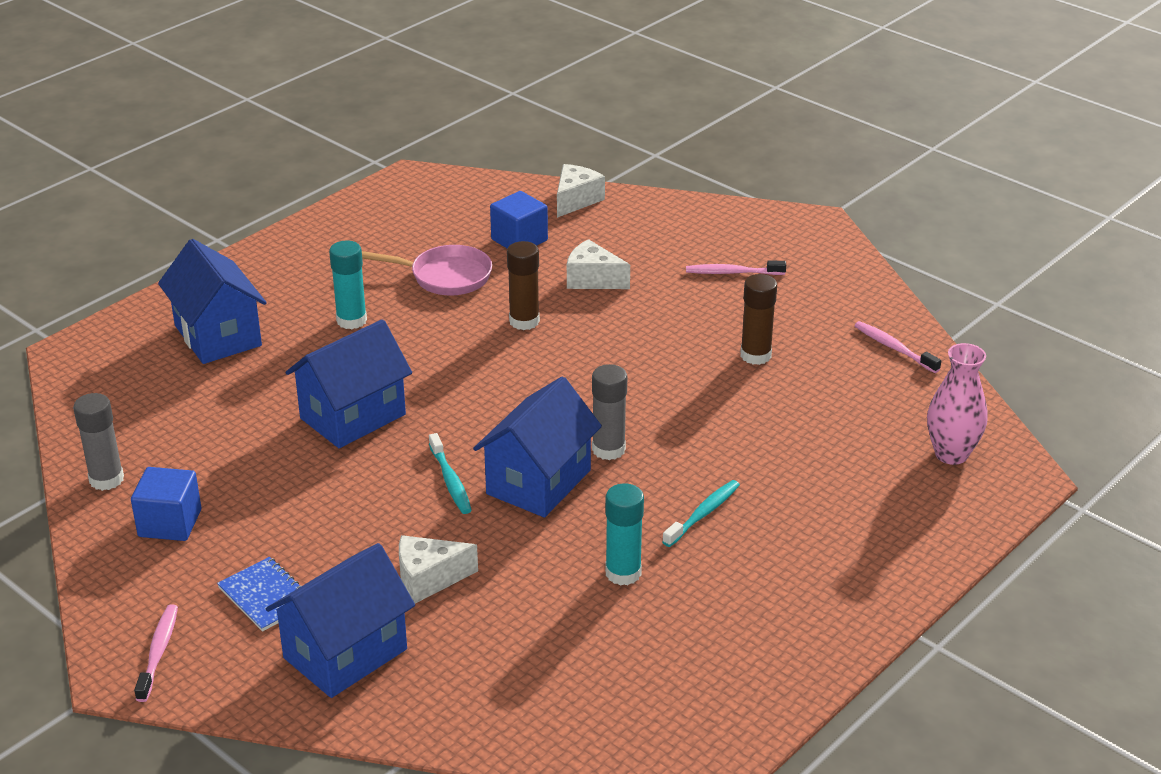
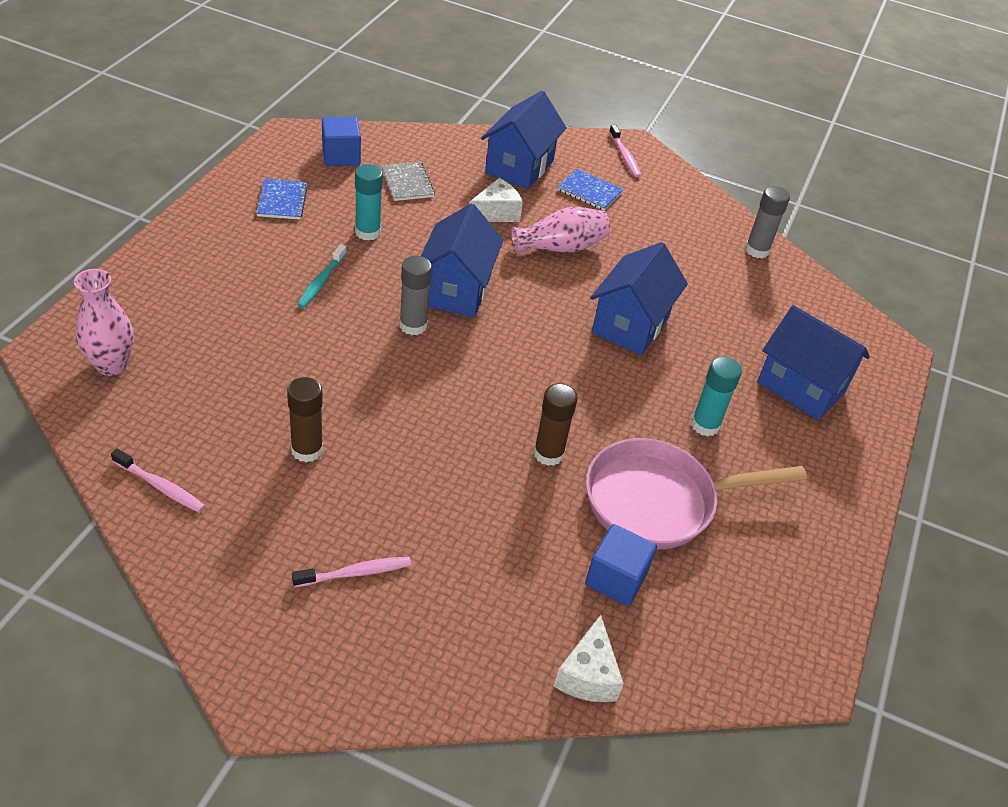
camera: 155 degrees right, 10 degrees up
blue cube [131,467,201,541] -> blue cube moved to [322,117,361,166]
pink pan [362,245,492,296] -> pink pan [586,438,807,549], size x1.52
turquoise toothbrush [429,433,472,514] -> none
white cheese [567,239,630,289] -> none
none -> blue notebook [256,178,308,220]
none -> grey notebook [381,162,435,201]
none -> pink vase [511,207,610,255]

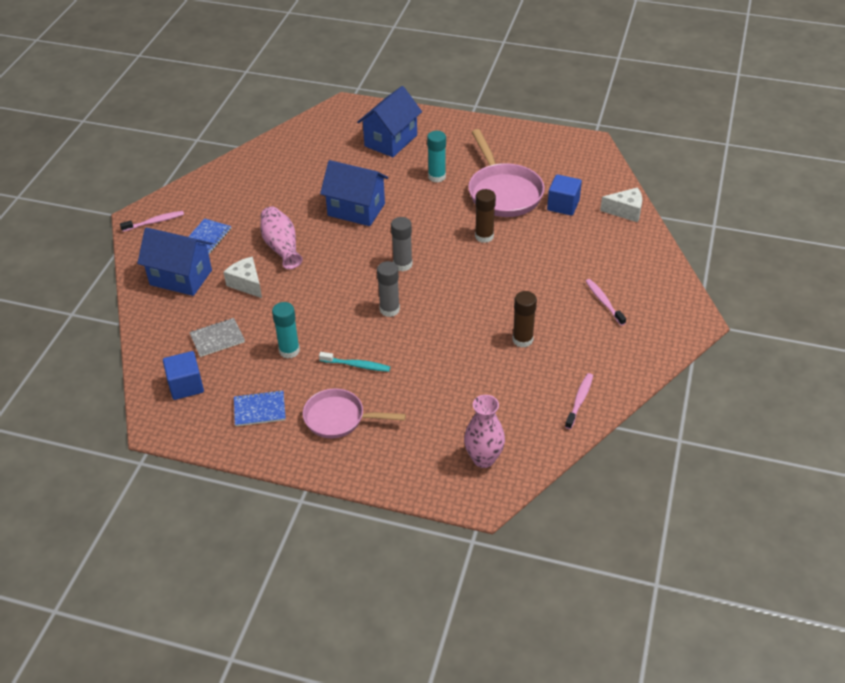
camera: 90 degrees left, 0 degrees up
blue house [421,204,504,318] -> none
grey glue stick [745,186,790,258] -> grey glue stick moved to [391,217,413,271]
none -> pink pan [303,389,406,438]

